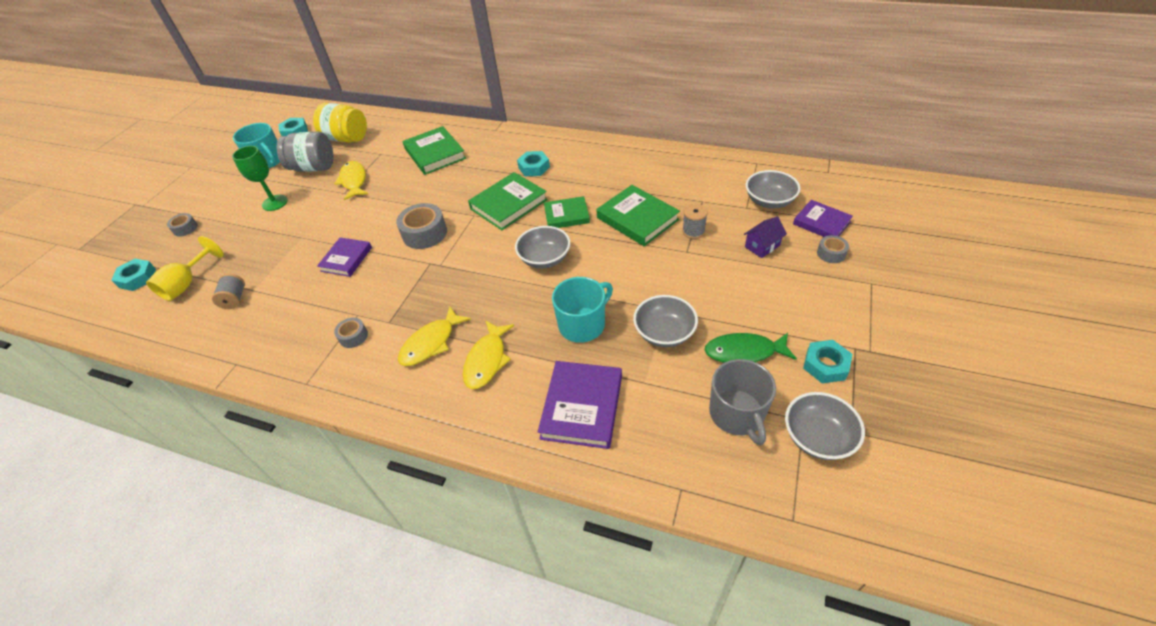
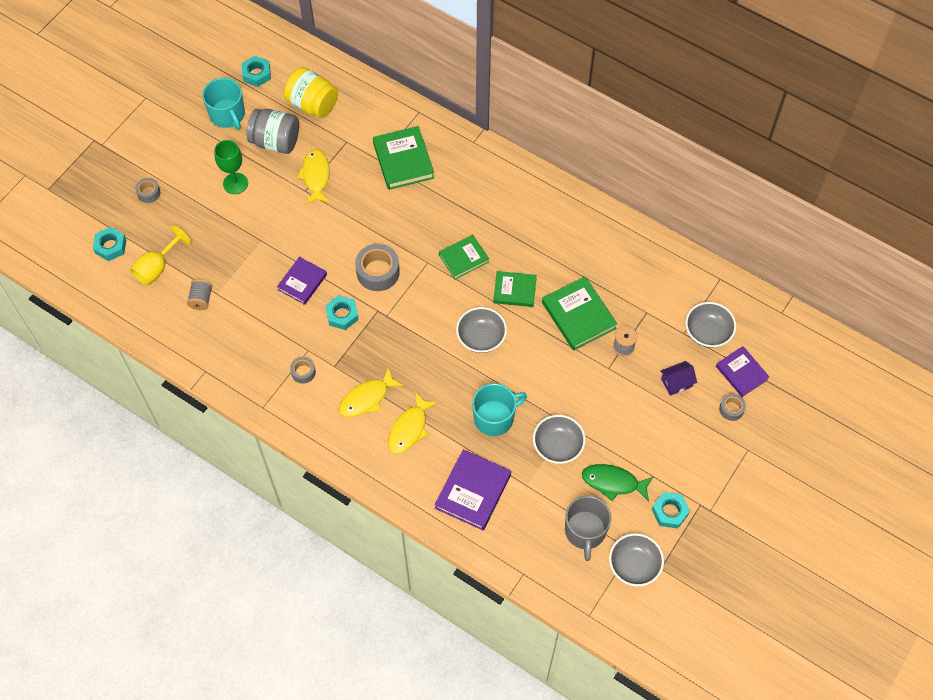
camera: 10 degrees right, 15 degrees up
green book [468,172,548,230] -> green book [439,235,489,280], size x0.66
turquoise nut [517,151,550,176] -> turquoise nut moved to [325,295,359,330]

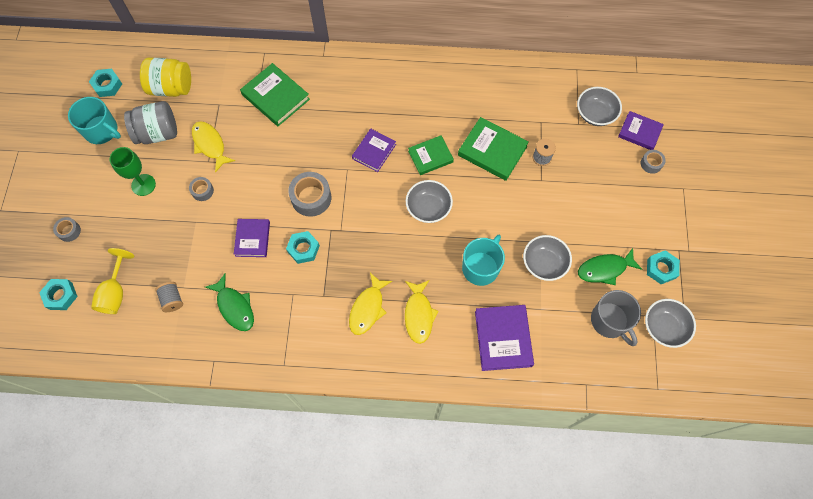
camera: 30 degrees left, 5 degrees up
grey tape [290,357,316,384] -> grey tape moved to [189,177,214,201]
green book [439,235,489,280] -> purple book [352,129,396,172]
purple house [660,361,697,396] -> none
none -> green fish [205,273,254,331]

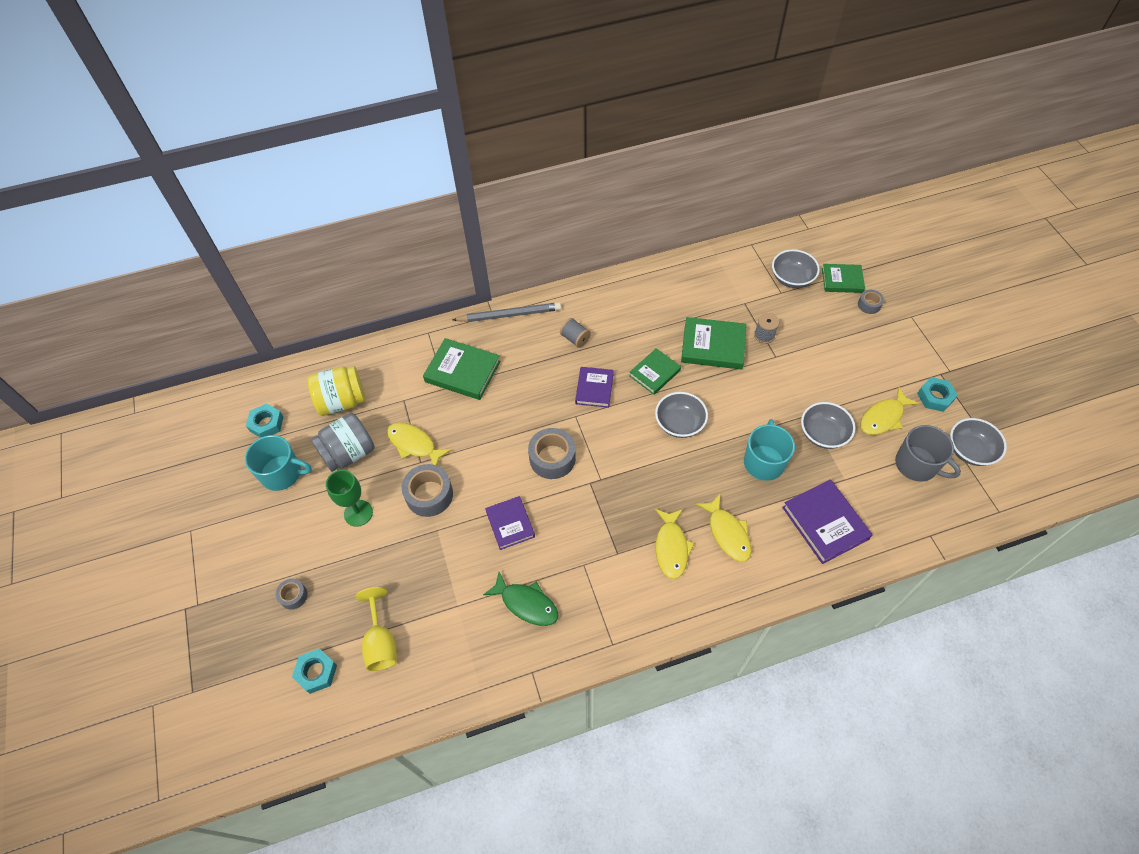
camera: 20 degrees left, 10 degrees down
grey spool [155,282,183,312] -> grey spool moved to [560,318,591,348]
grey tape [189,177,214,201] -> grey tape [402,464,453,517], size x1.84
turquoise nut [286,231,320,264] -> none
green fish [578,248,642,285] -> yellow fish [860,387,919,435]
purple book [618,111,664,150] -> green book [822,264,865,293]
none -> grey pencil [453,302,561,322]

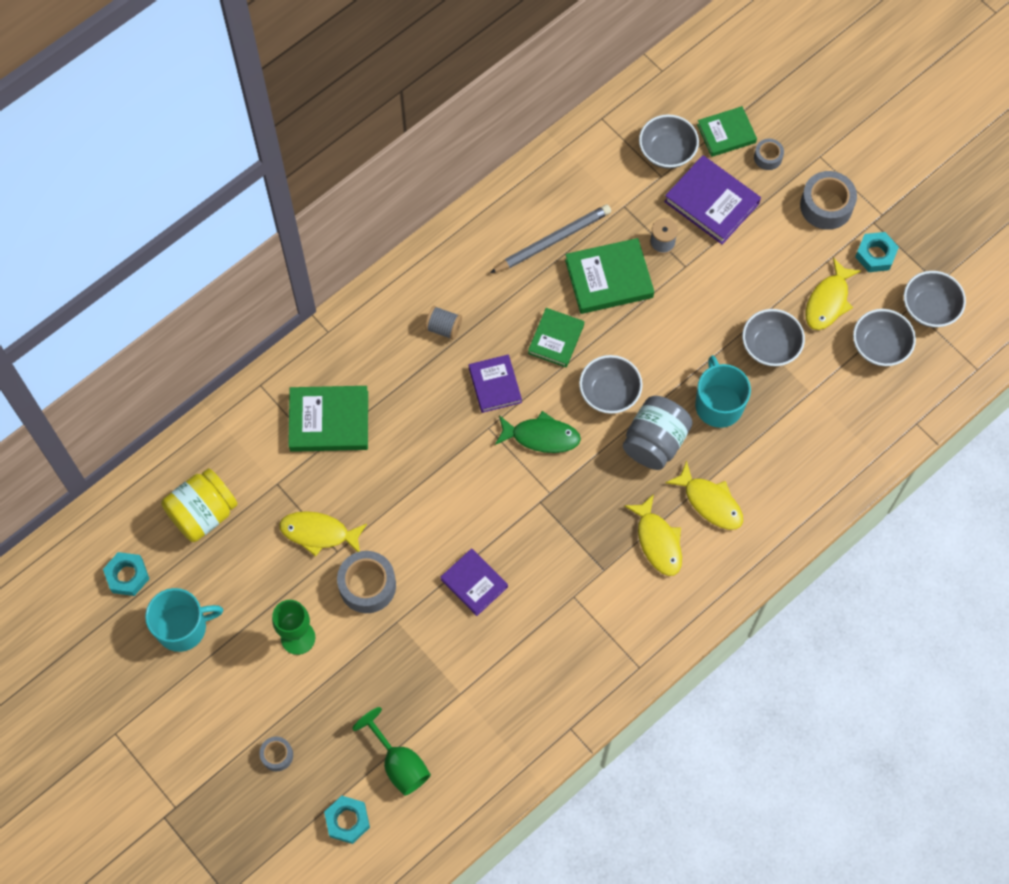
camera: 25 degrees left, 10 degrees up
grey jar [311,413,375,472] -> grey jar moved to [623,396,693,470]
yellow goblet [356,587,397,671] -> green goblet [352,707,431,796]
grey pencil [453,302,561,322] -> grey pencil moved to [490,204,611,273]
green fish [483,572,559,626] -> green fish moved to [495,411,581,453]
grey tape [528,428,576,479] -> grey tape moved to [800,171,857,230]
purple book [782,479,873,564] -> purple book moved to [664,155,761,245]
grey mug [895,425,961,482] -> grey bowl [853,309,916,366]

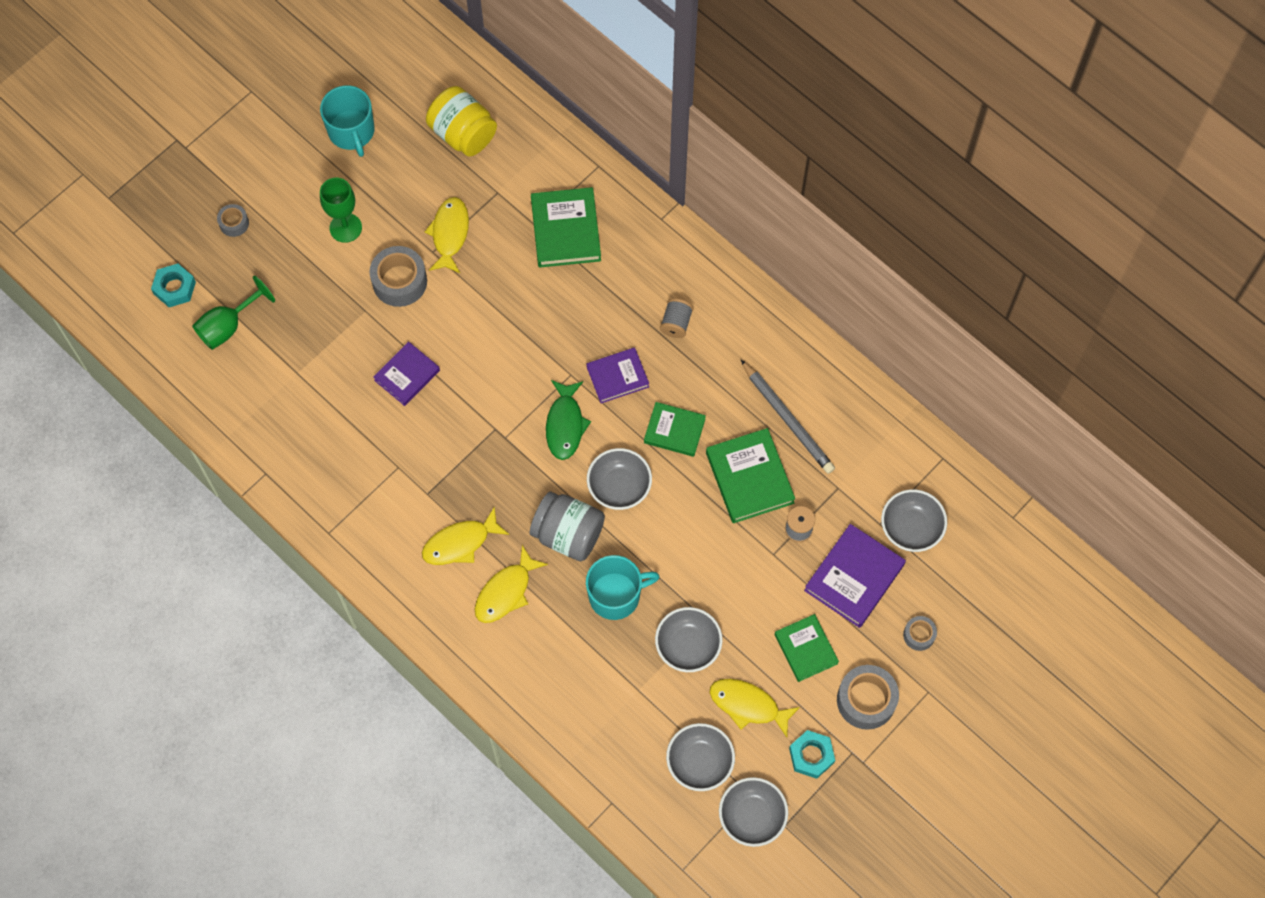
camera: 85 degrees right, 0 degrees up
turquoise nut [103,552,149,596] -> none
green book [697,106,757,157] -> green book moved to [775,614,839,682]

